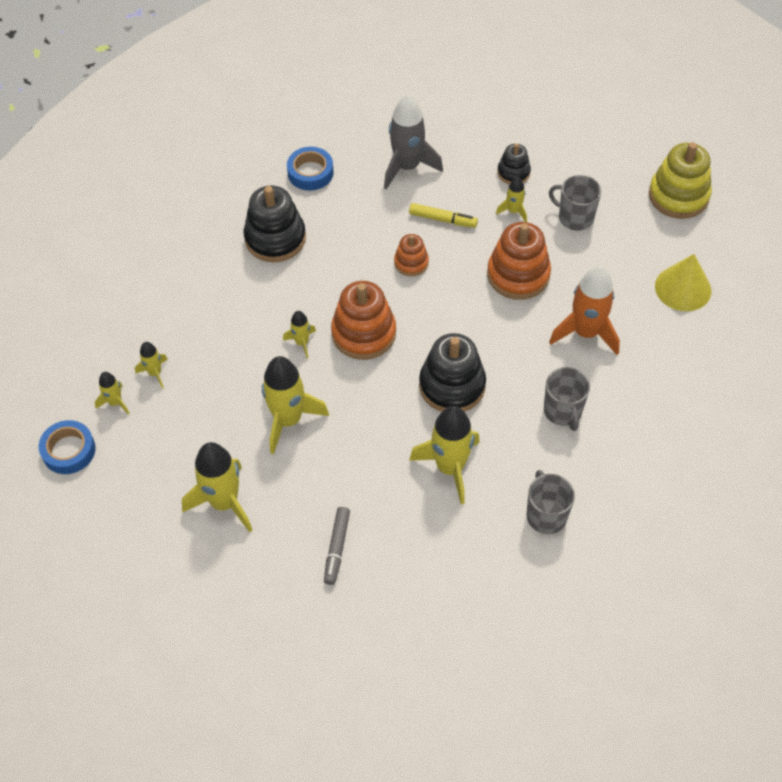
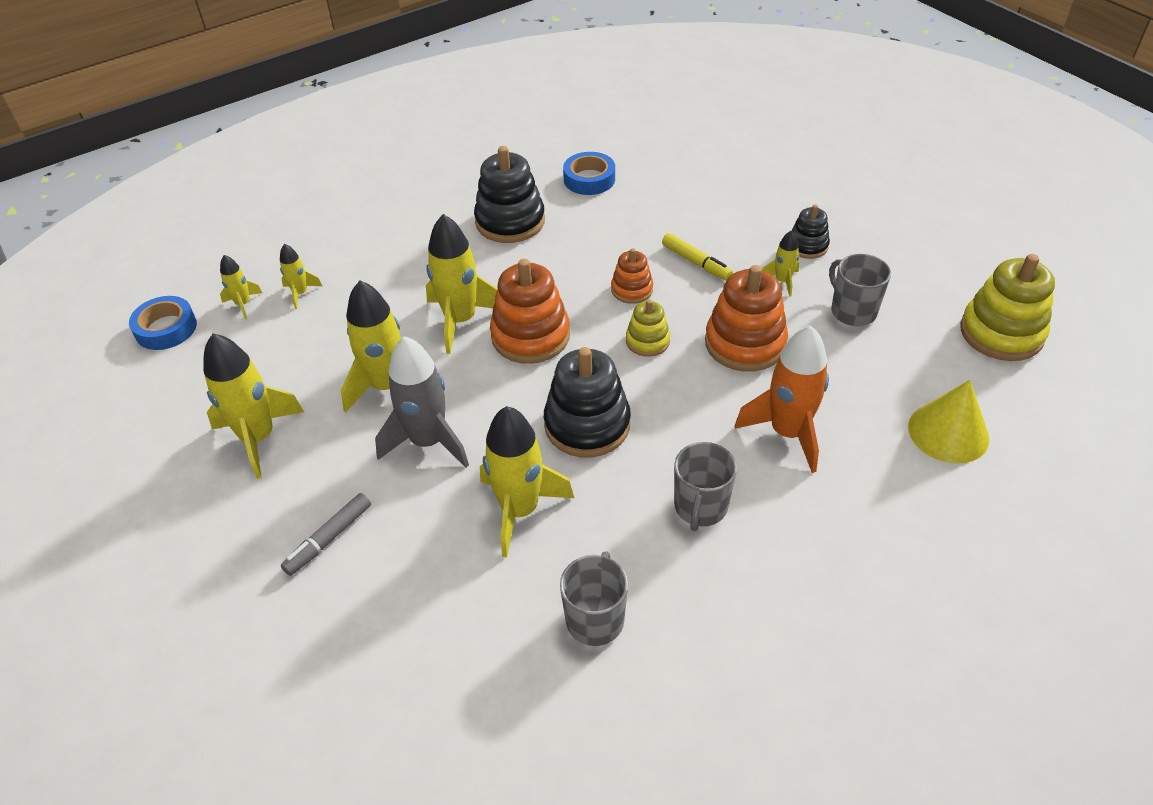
camera: 30 degrees right, 10 degrees down
yellow rocket [283,311,316,358] -> yellow rocket [426,214,498,354], size x2.00
grey rocket [384,94,443,189] -> grey rocket moved to [375,336,469,468]
none -> yellow stacking toy [626,299,670,357]

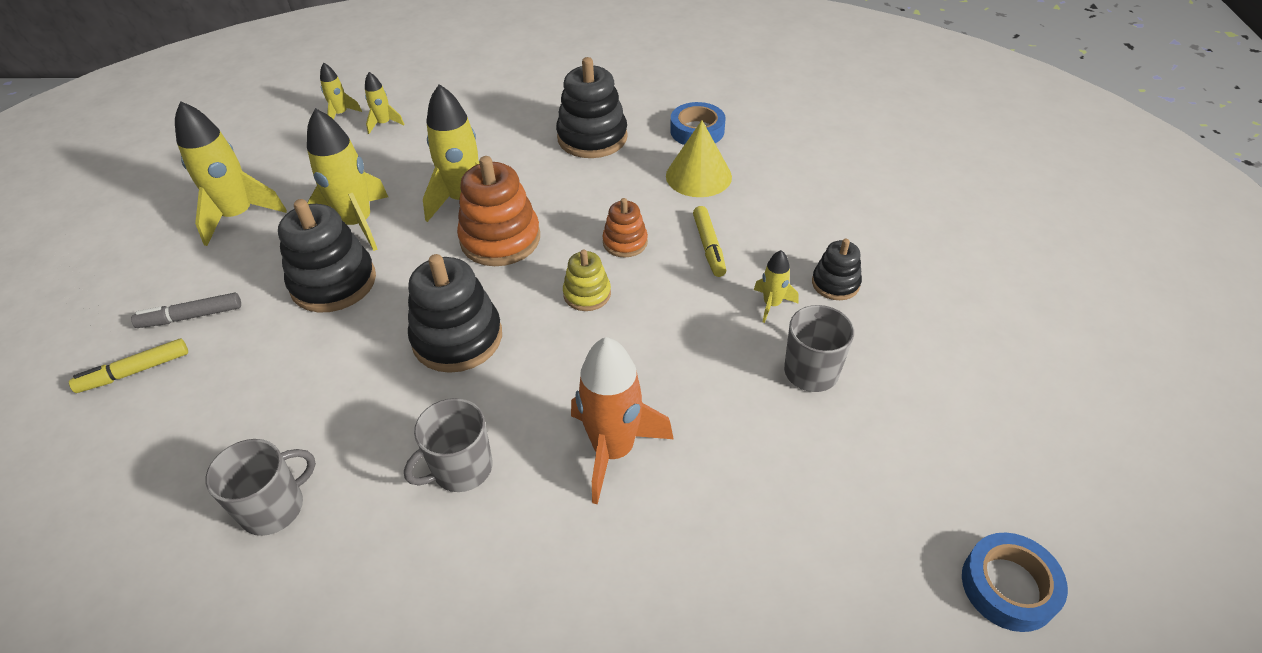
camera: 35 degrees right, 0 degrees up
blue tape [129,296,197,350] -> blue tape moved to [962,533,1068,632]
grey rocket [375,336,469,468] -> black stacking toy [278,199,376,313]
yellow rocket [480,406,574,558] -> none
orange stacking toy [705,265,788,372] -> none
yellow cone [908,380,989,464] -> yellow cone moved to [666,120,732,197]
yellow stacking toy [960,254,1055,361] -> none
none -> yellow marker [69,339,188,393]

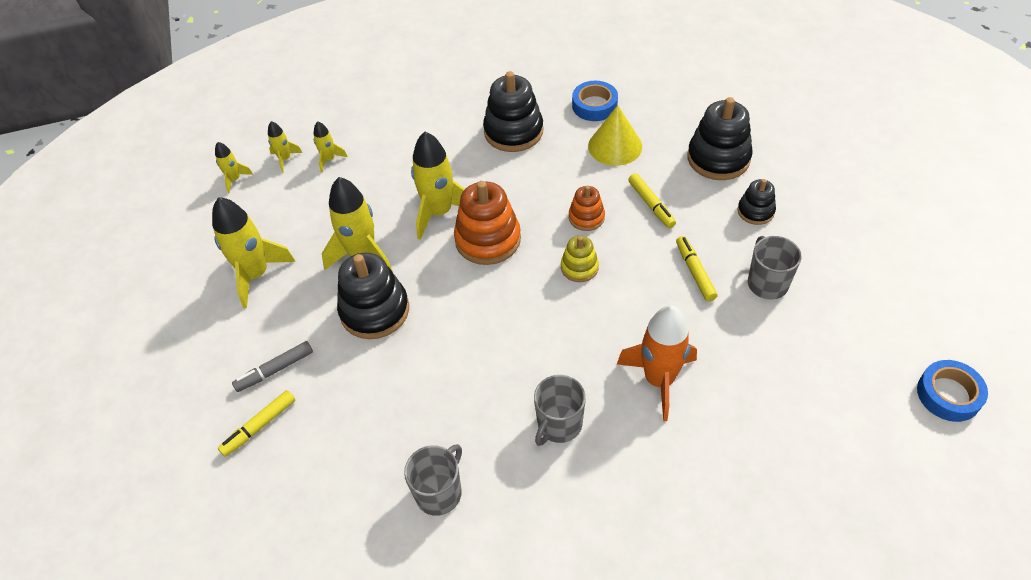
camera: 15 degrees left, 5 degrees up
black stacking toy [408,254,502,373] -> black stacking toy moved to [687,97,753,180]
yellow rocket [754,250,798,323] -> yellow rocket moved to [215,142,253,193]
none -> yellow marker [676,236,718,301]

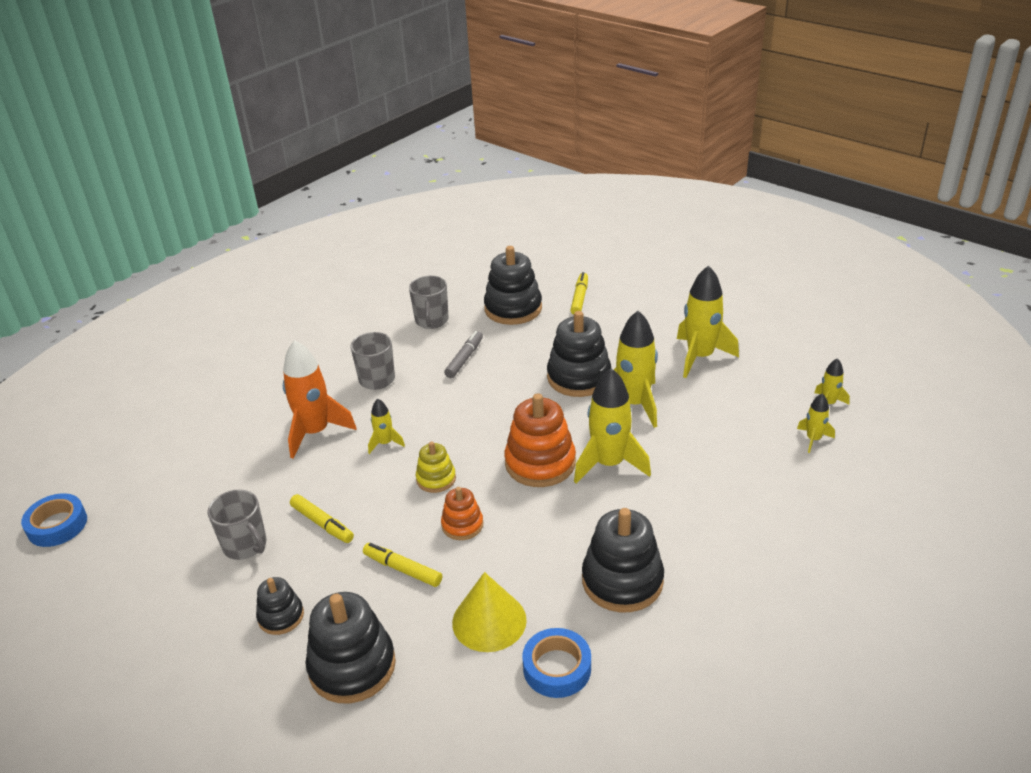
camera: 145 degrees right, 15 degrees down
grey marker [232,341,313,392] -> grey marker moved to [444,331,483,378]
yellow rocket [313,121,348,173] -> yellow rocket moved to [368,399,405,454]
none -> black stacking toy [484,246,542,325]

